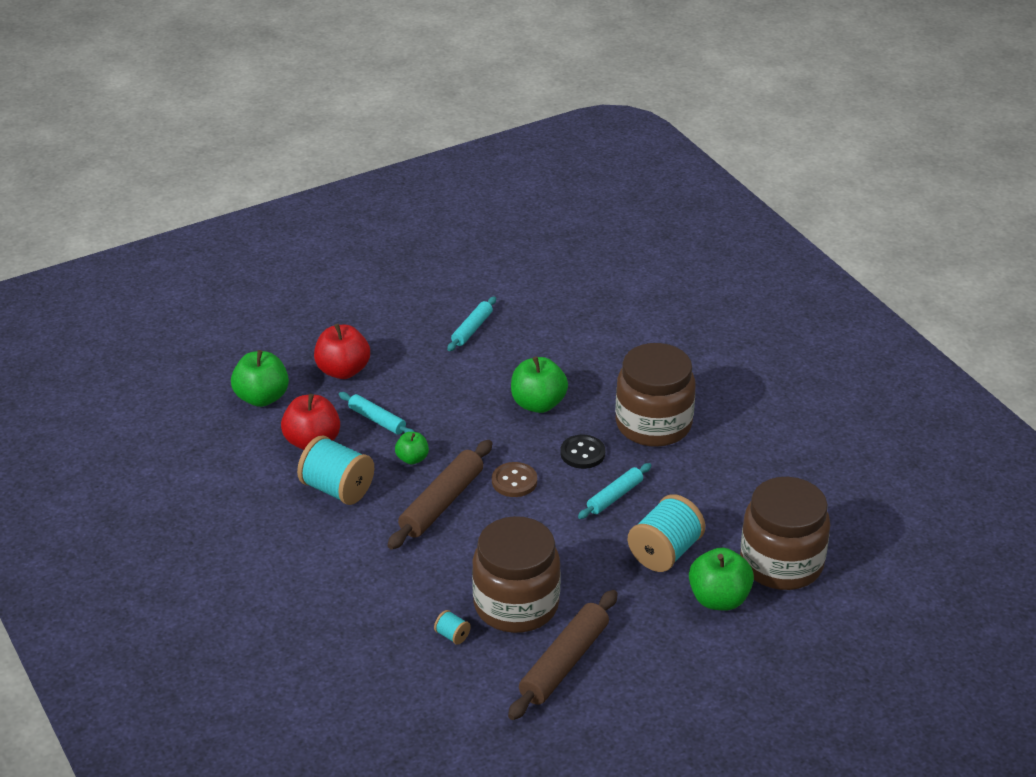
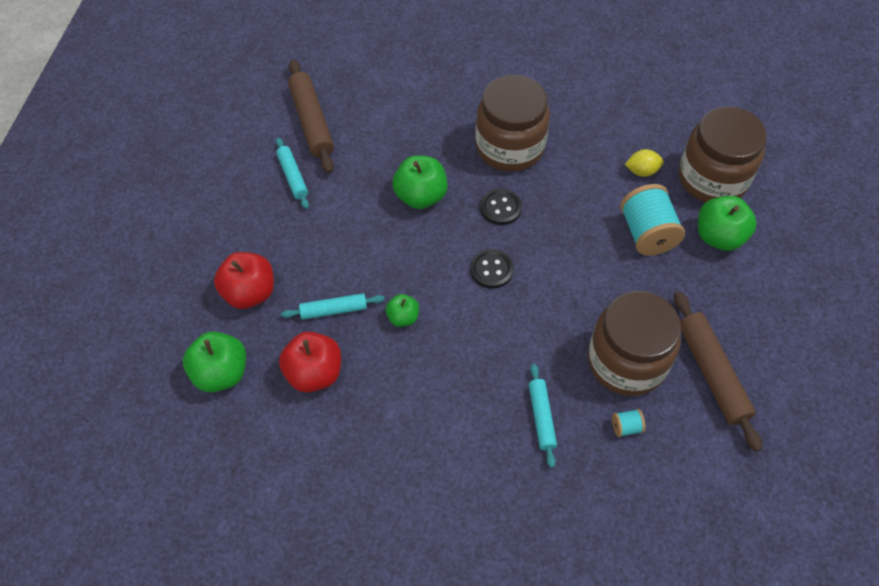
camera: 50 degrees left, 20 degrees up
turquoise spool [297,435,374,505] -> none
brown rolling pin [388,440,492,550] -> brown rolling pin moved to [288,59,334,174]
brown button [492,462,537,497] -> black button [470,249,514,289]
turquoise rolling pin [578,463,651,519] -> turquoise rolling pin moved to [529,364,557,468]
none -> yellow lemon [625,149,664,177]

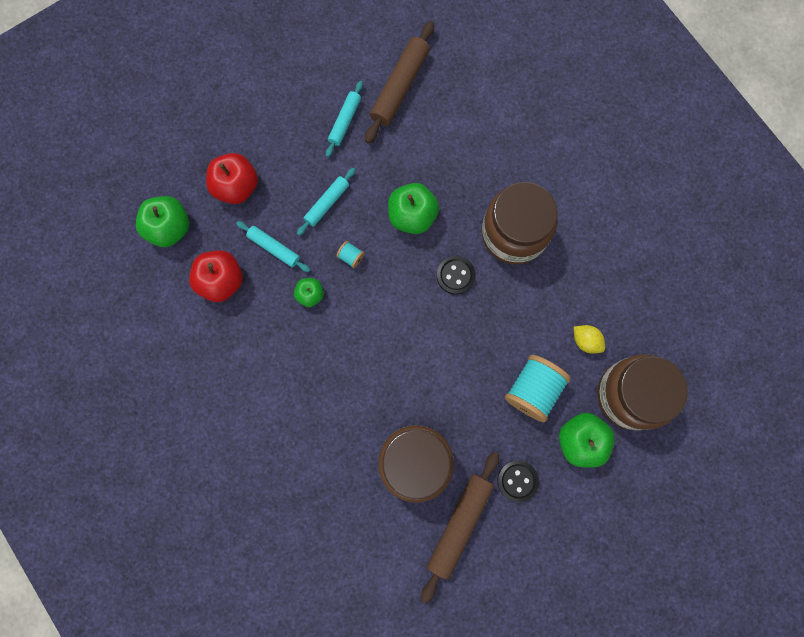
camera: 45 degrees right, 20 degrees up
black button [470,249,514,289] -> black button moved to [497,460,539,502]
turquoise rolling pin [529,364,557,468] -> turquoise rolling pin moved to [297,168,356,236]
turquoise spool [612,409,645,437] -> turquoise spool moved to [336,241,364,268]

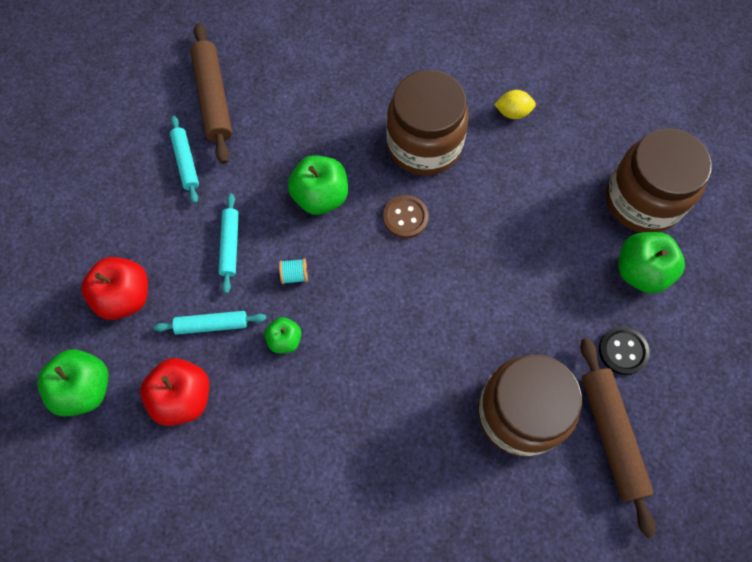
camera: 40 degrees left, 10 degrees down
black button [437,256,476,295] -> brown button [383,195,429,239]
turquoise spool [505,355,571,422] -> none
yellow lemon [574,325,605,354] -> yellow lemon moved to [494,90,536,119]

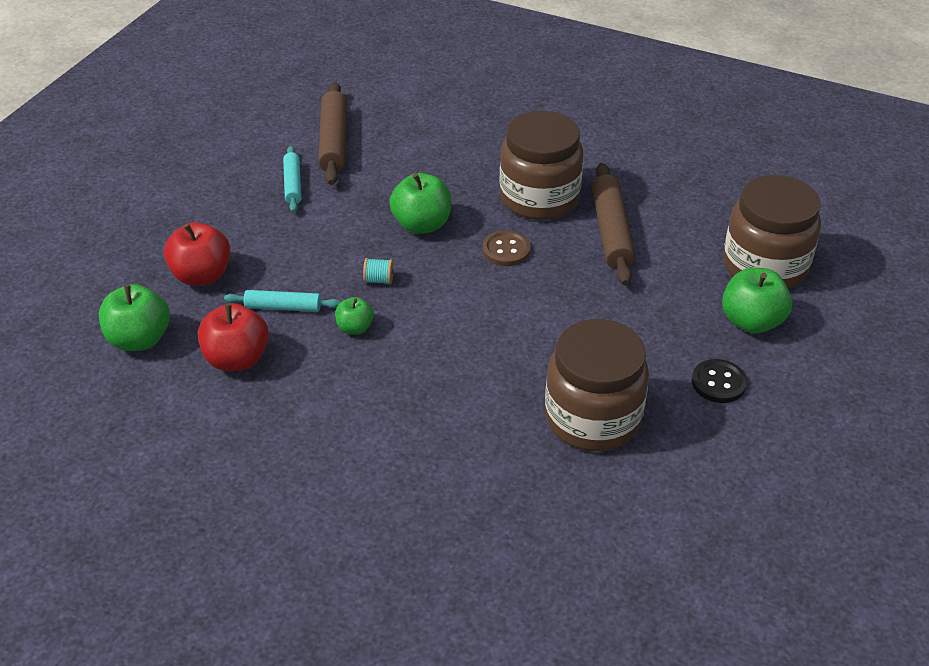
camera: 10 degrees right, 25 degrees down
turquoise rolling pin [218,194,239,293] -> none
yellow lemon [494,90,536,119] -> none
brown rolling pin [580,338,656,538] -> brown rolling pin moved to [592,163,635,285]

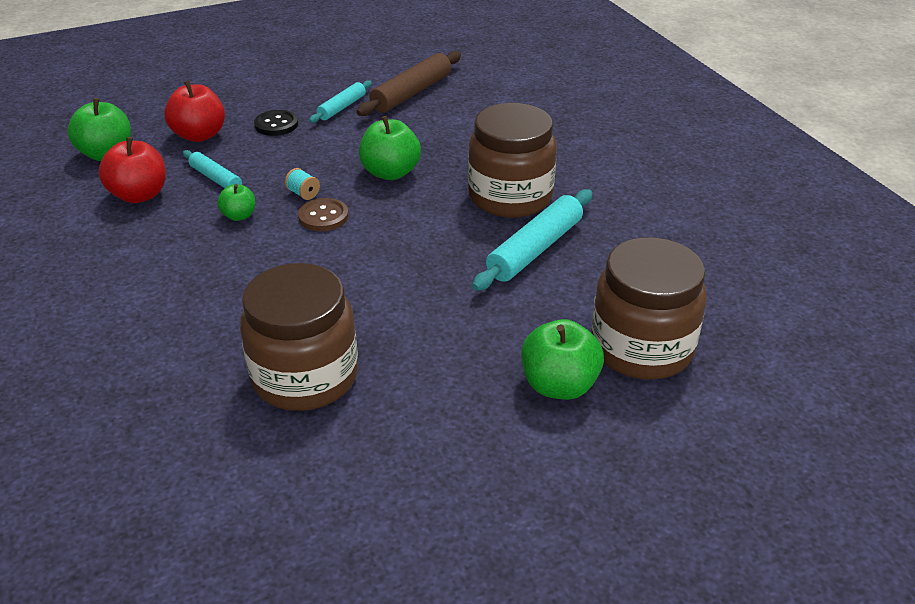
camera: 40 degrees right, 5 degrees down
brown button [482,230,530,266] -> brown button moved to [298,198,349,231]
brown rolling pin [592,163,635,285] -> turquoise rolling pin [472,189,592,291]
black button [692,359,747,403] -> black button moved to [254,110,298,136]

